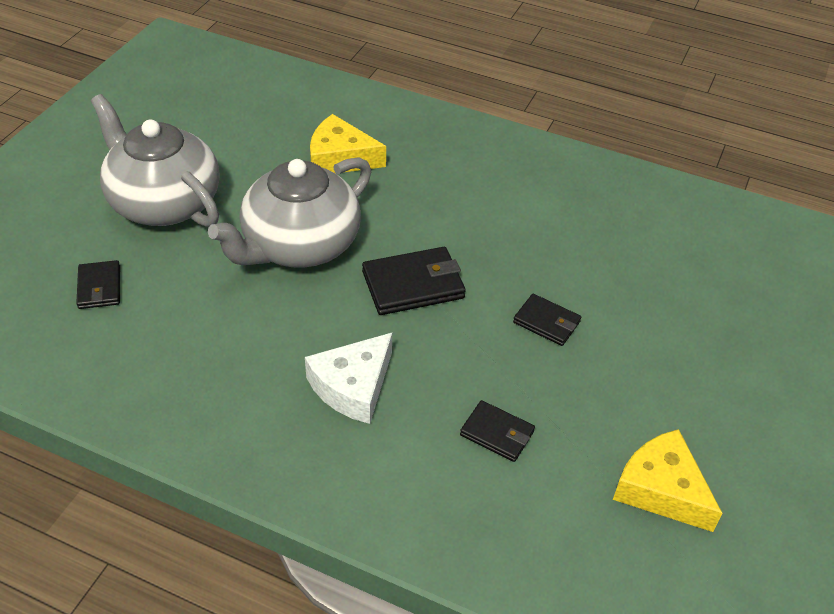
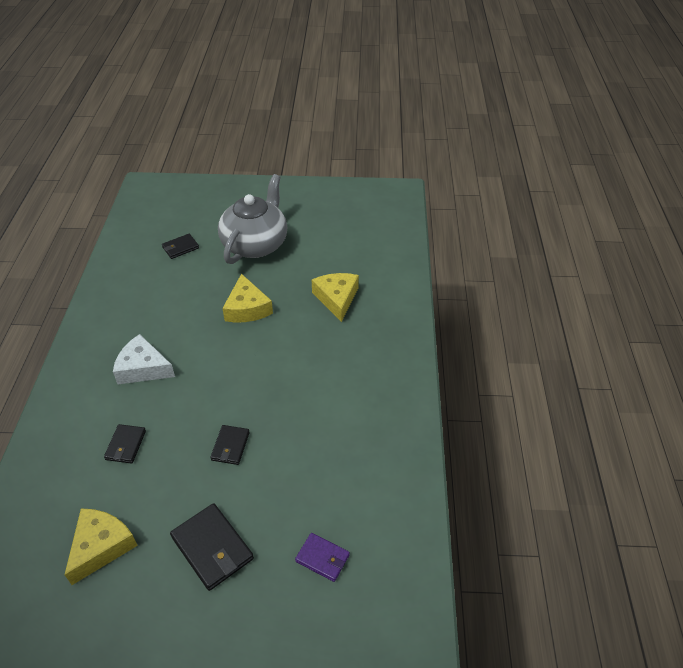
camera: 70 degrees right, 0 degrees up
grey teapot [208,157,371,268] -> yellow cheese [222,274,273,322]
black wallet [362,247,466,315] -> black wallet moved to [170,503,254,591]
none -> purple wallet [295,533,350,582]

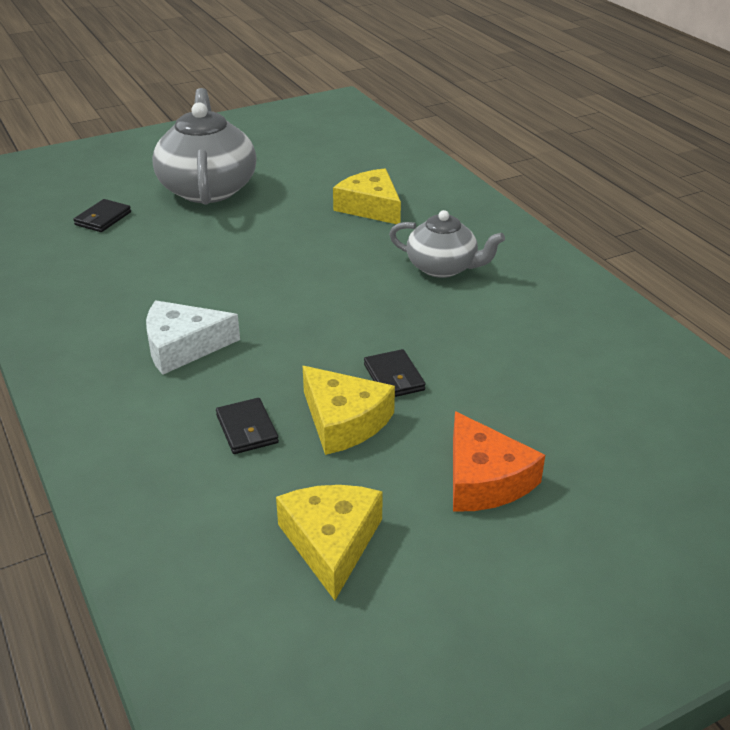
camera: 30 degrees left, 10 degrees down
black wallet [170,503,254,591] -> orange cheese [453,411,545,512]
yellow cheese [222,274,273,322] -> yellow cheese moved to [303,366,395,455]
purple wallet [295,533,350,582] -> none
none -> grey teapot [389,210,505,278]

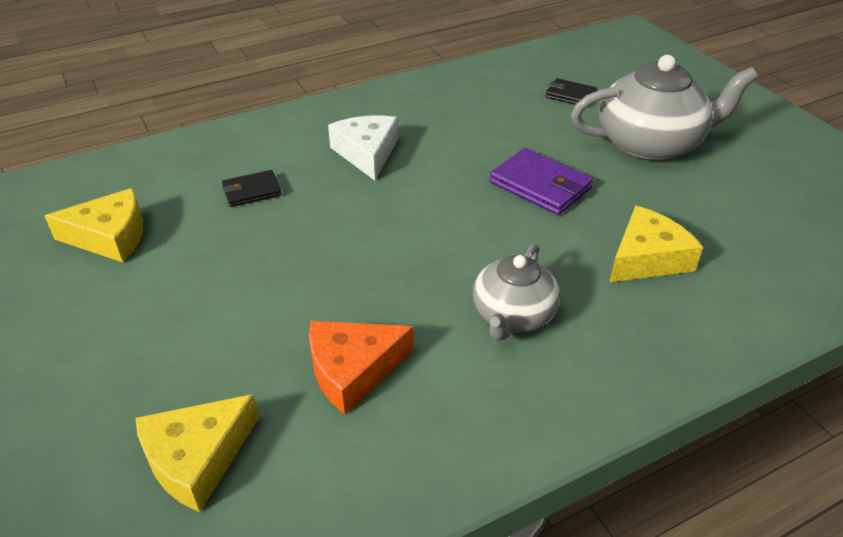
camera: 90 degrees right, 5 degrees up
yellow cheese [303,366,395,455] -> yellow cheese moved to [136,394,259,512]
black wallet [364,349,426,397] -> none
orange cheese [453,411,545,512] -> orange cheese moved to [309,321,414,414]
none -> purple wallet [490,148,593,215]

